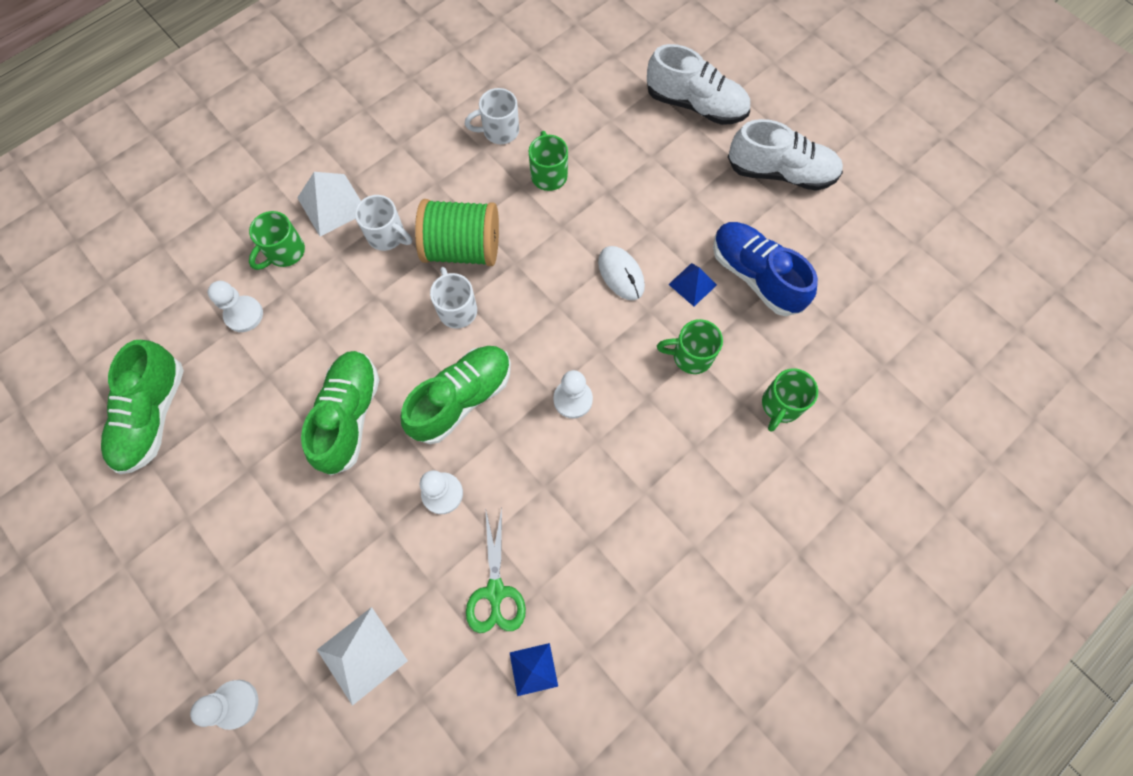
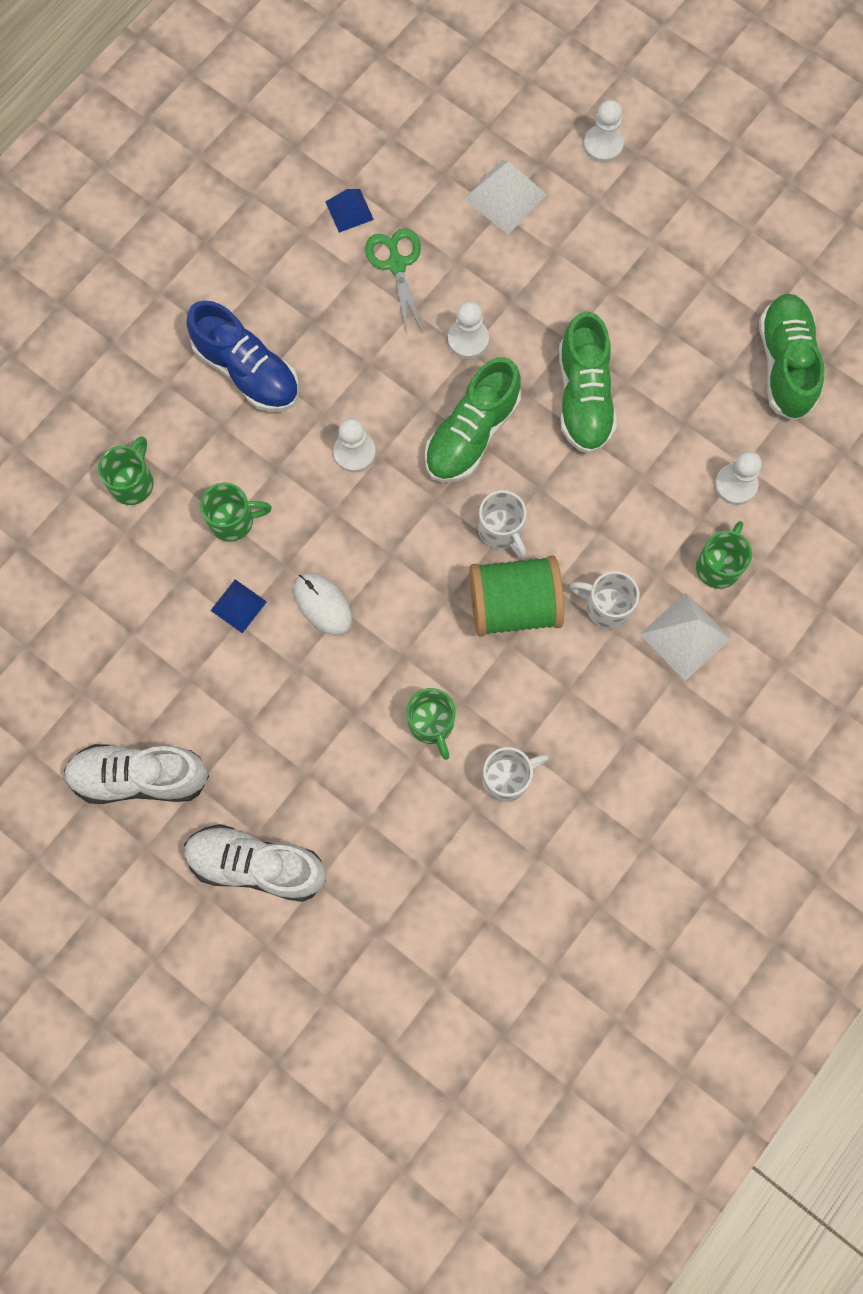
camera: 170 degrees right, 5 degrees up
blue shoe [713,222,818,316] -> blue shoe moved to [187,301,299,412]

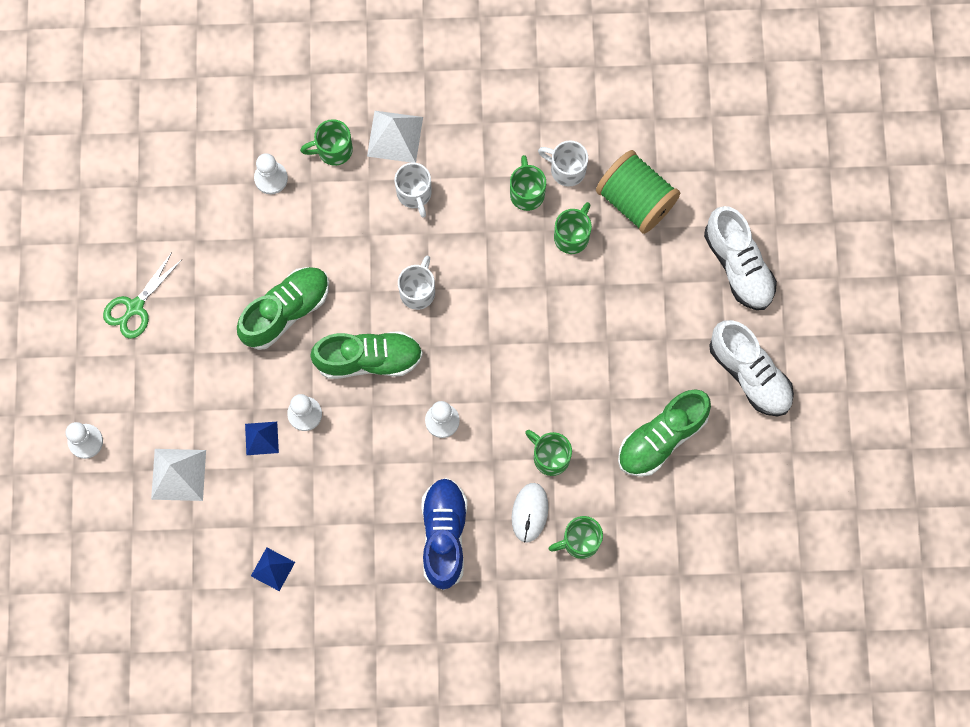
camera: 130 degrees left, 0 degrees up
blue pyramid [210,579,267,633] -> blue pyramid moved to [245,422,279,455]
white mouse [294,573,352,636] -> white mouse moved to [512,483,548,543]
green scissors [365,228,423,335] -> green scissors moved to [103,252,181,339]
green spool [469,555,564,637] -> green spool moved to [596,150,680,234]
green shoe [759,294,824,421] -> green shoe moved to [618,389,711,477]
none -> green mug [510,155,546,211]

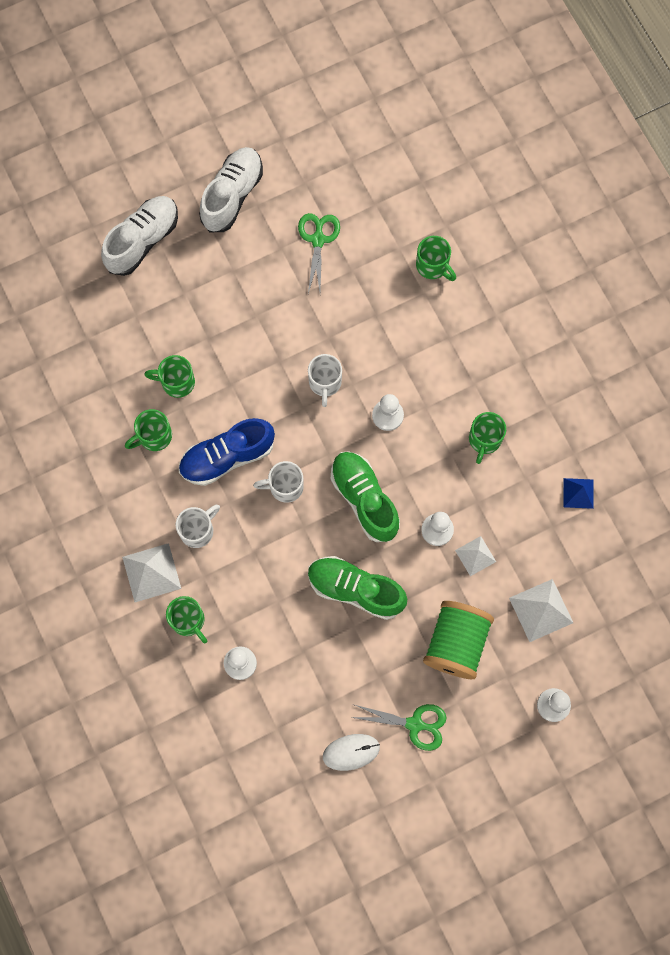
camera: 115 degrees left, 0 degrees up
blue pyramid [245,422,279,455] -> white pyramid [455,536,496,576]
blue shoe [421,478,467,590] -> blue shoe moved to [179,418,275,486]
white mouse [512,483,548,543] -> white mouse moved to [323,734,380,771]
green mug [525,430,572,476] -> green mug moved to [469,412,506,464]
white mug [538,140,588,187] -> white mug moved to [308,354,342,407]
green spool [596,150,680,234] -> green spool moved to [423,601,494,679]
green shoe [618,389,711,477] -> green scissors [298,213,340,293]

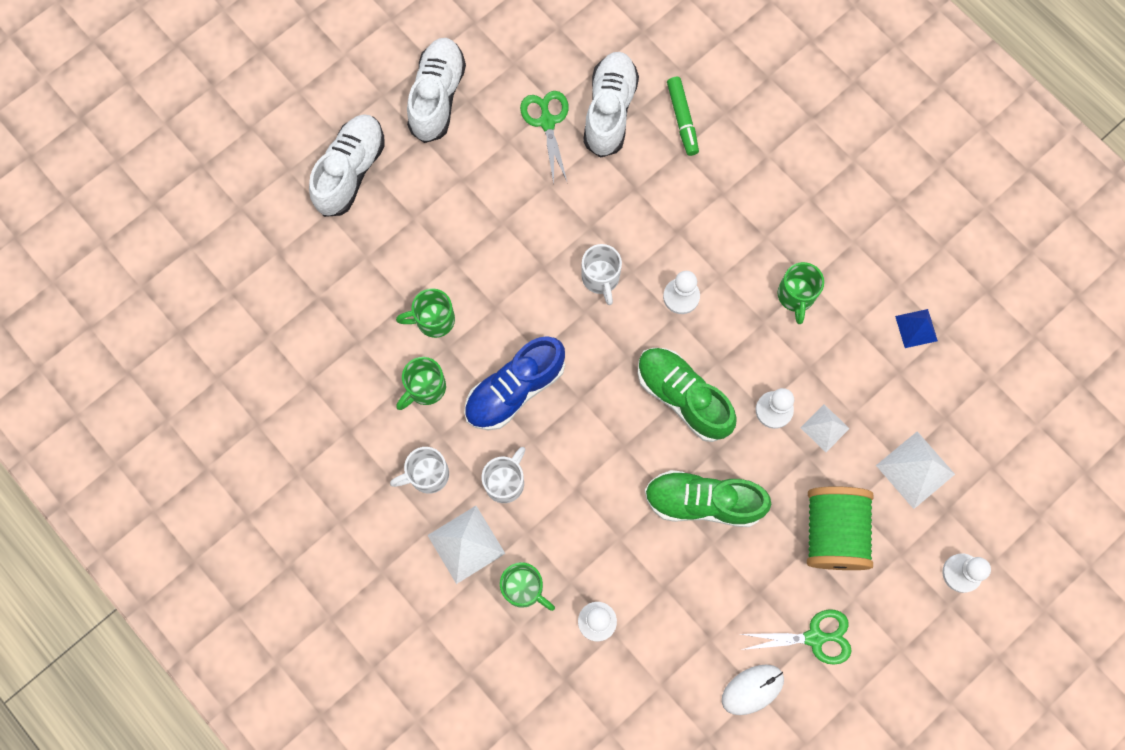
camera: 15 degrees left, 0 degrees up
white mug [253,461,304,503] -> white mug moved to [390,447,449,494]
green mug [416,236,456,281] -> green marker [667,77,699,156]
none -> white shoe [583,52,639,158]

